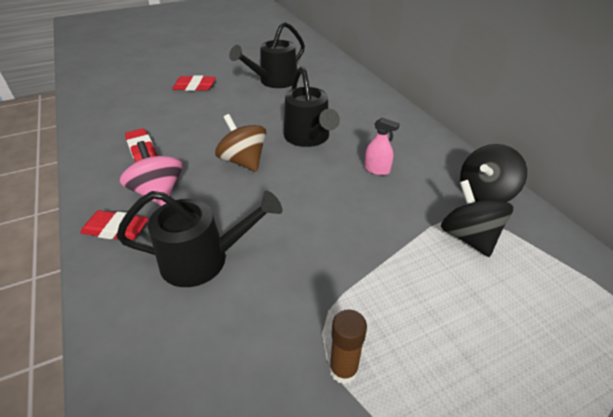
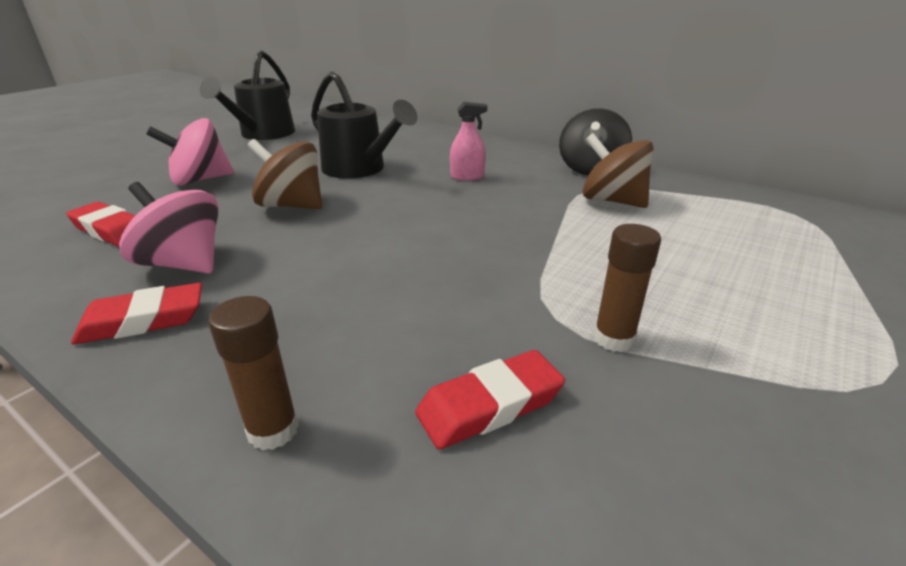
camera: 30 degrees left, 10 degrees down
black watering can [116,191,282,287] -> none
red eraser [172,75,216,91] -> red eraser moved to [415,350,565,449]
black spinning top [441,180,513,257] -> brown spinning top [583,133,654,208]
none -> pink spinning top [146,118,234,186]
none -> brown glue stick [208,296,299,450]

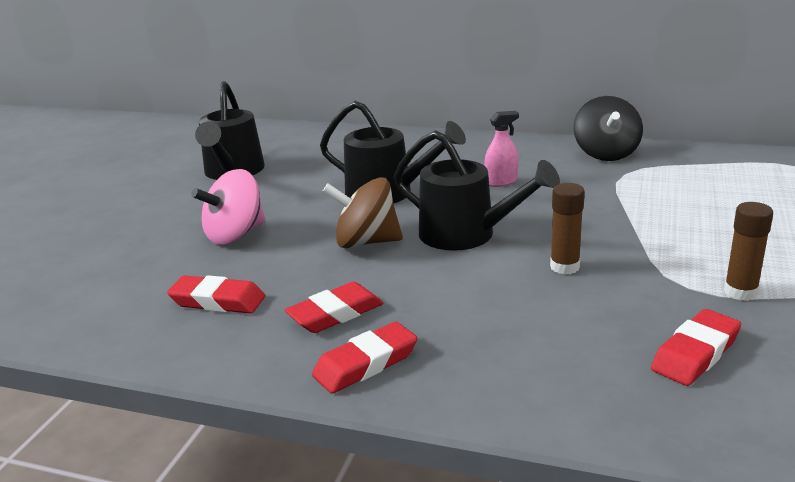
camera: 15 degrees left, 5 degrees down
pink spinning top [119,182,219,273] -> red eraser [285,282,383,333]
brown glue stick [208,296,299,450] -> brown glue stick moved to [550,183,585,275]
brown spinning top [583,133,654,208] -> none
none -> black watering can [394,130,560,251]

